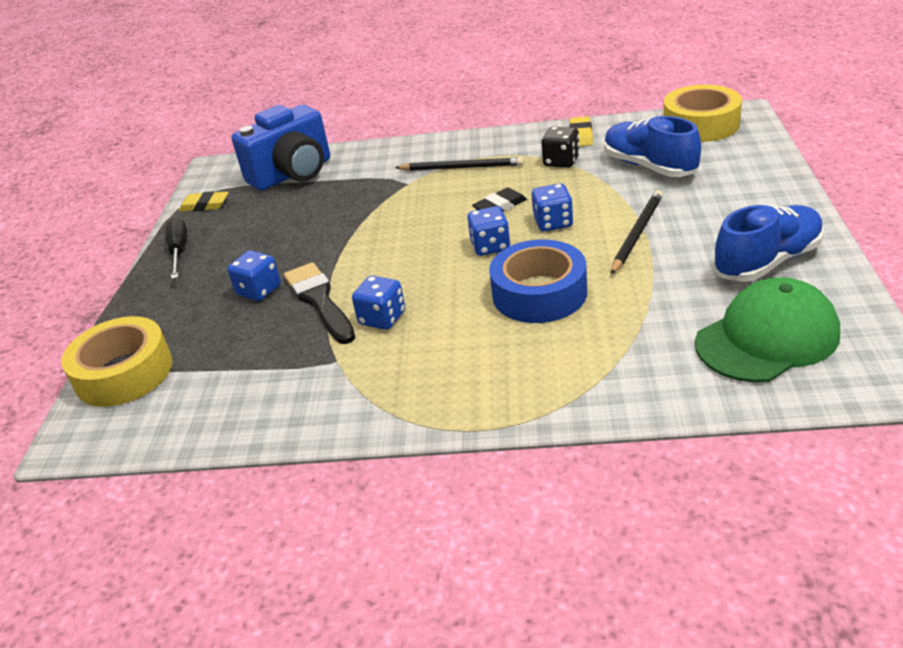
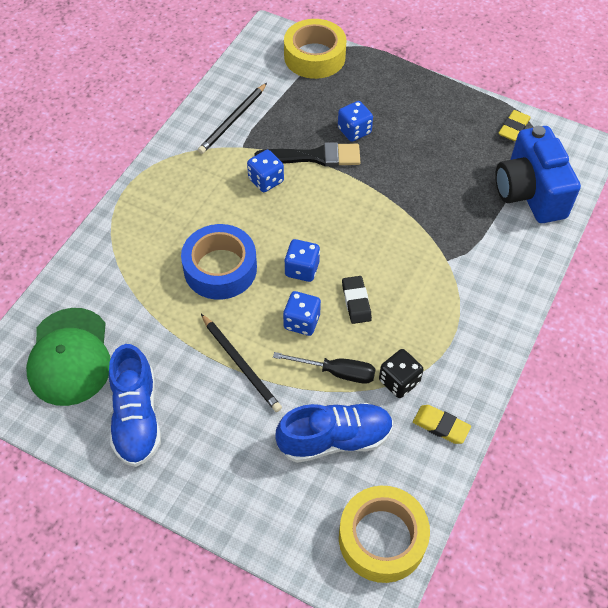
camera: 110 degrees right, 20 degrees up
black screwdriver [165,218,187,279] -> black screwdriver moved to [273,352,376,384]
black pencil [395,157,524,171] -> black pencil moved to [198,83,267,154]

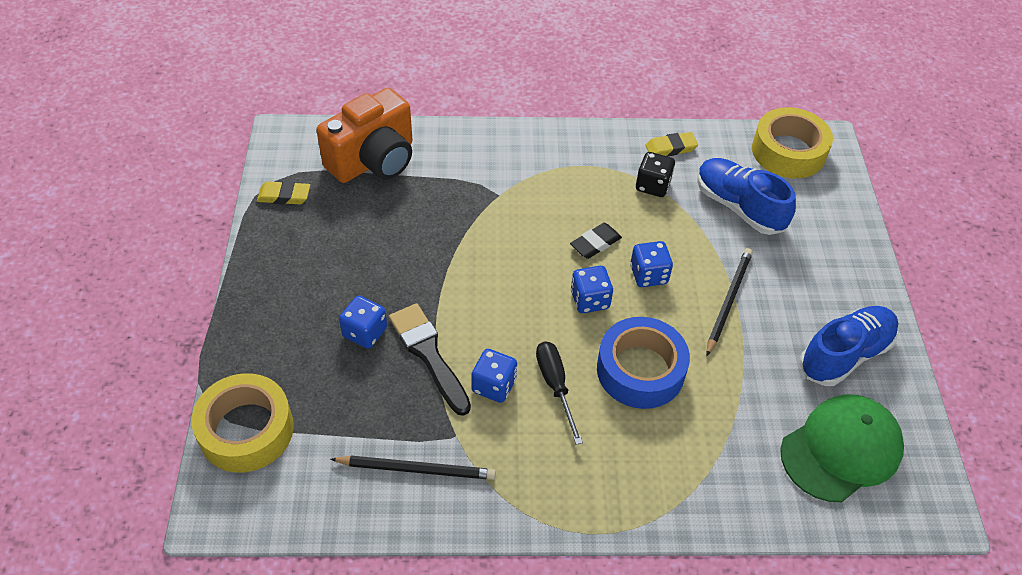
camera: 120 degrees left, 5 degrees down
black screwdriver [273,352,376,384] -> black screwdriver moved to [536,341,583,445]
yellow eraser [413,405,471,444] -> yellow eraser turned 75 degrees clockwise [645,132,698,157]
blue camera [495,126,581,223] -> orange camera [316,88,413,183]

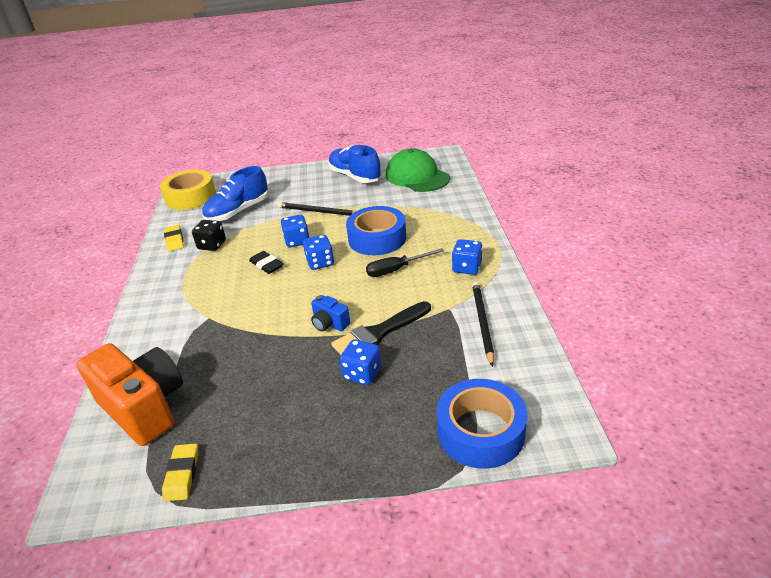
camera: 90 degrees left, 15 degrees down
yellow tape [191,373,294,473] -> blue tape [437,379,527,469]
blue dice [471,349,517,403] -> blue dice moved to [452,239,483,275]
none -> blue camera [311,295,350,332]

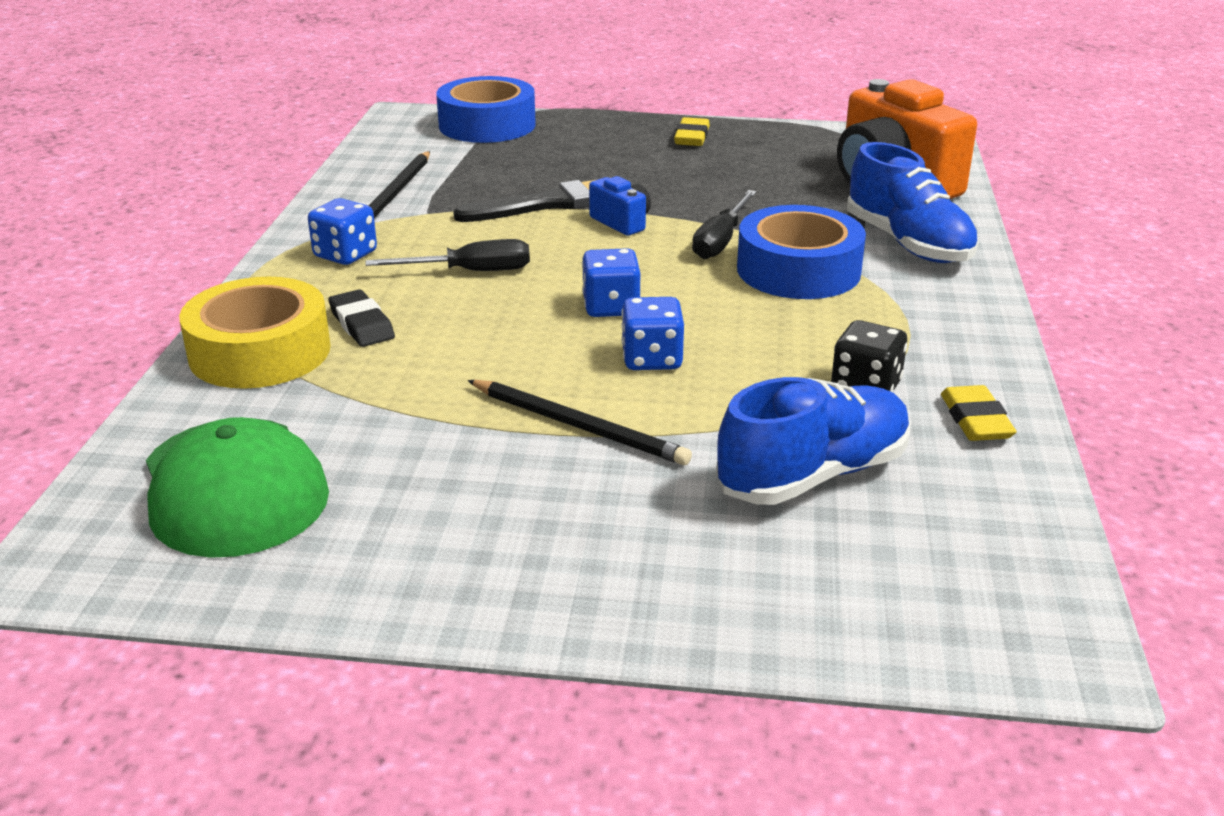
camera: 170 degrees left, 5 degrees down
yellow tape [160,170,216,210] -> yellow tape moved to [179,277,331,389]
yellow eraser [162,443,199,501] -> yellow eraser moved to [674,117,710,146]
black eraser [249,251,284,274] -> black eraser moved to [328,290,395,347]
blue shoe [328,145,382,183] -> blue shoe moved to [847,142,979,263]
blue dice [340,339,381,385] -> none
blue tape [346,206,406,255] -> blue tape moved to [737,205,866,299]
none -> black screwdriver [692,190,757,259]

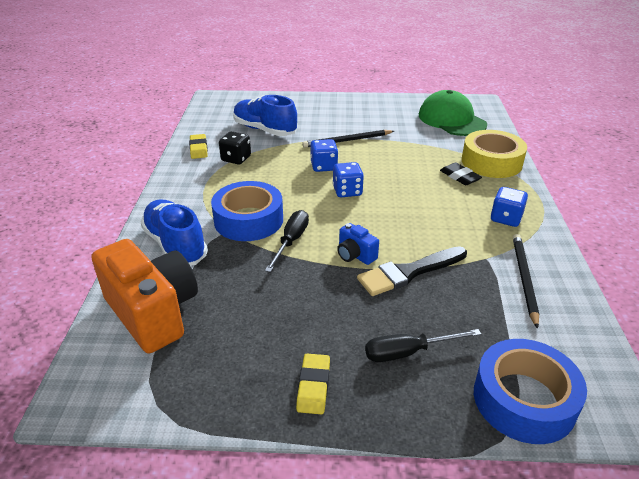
camera: 175 degrees right, 5 degrees up
black screwdriver [365,239,530,271] -> black screwdriver moved to [365,329,481,362]
black pencil [467,380,692,465] -> black pencil turned 45 degrees counterclockwise [302,130,394,148]
blue shoe [716,377,911,505] -> blue shoe turned 75 degrees clockwise [233,95,297,136]

